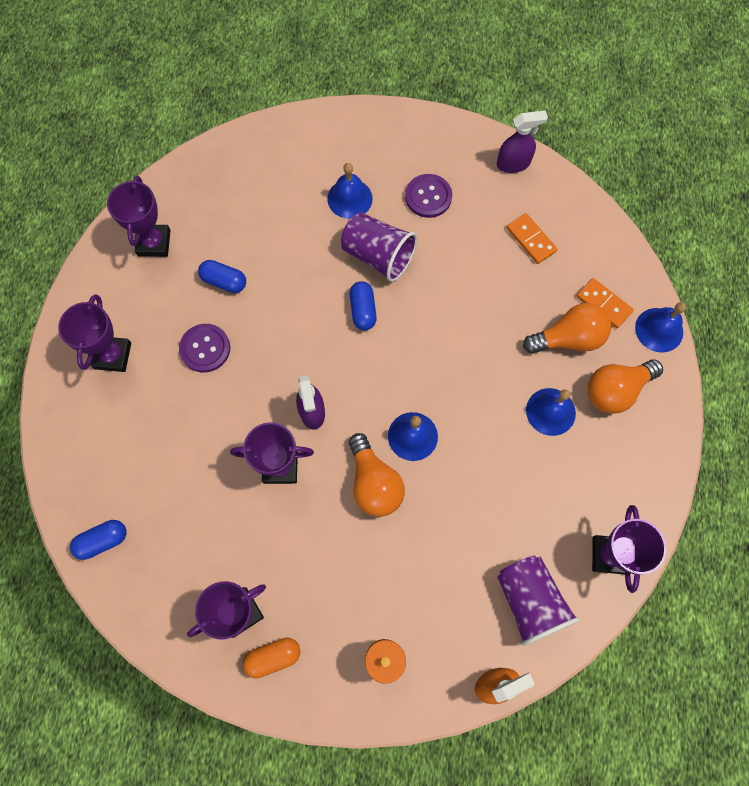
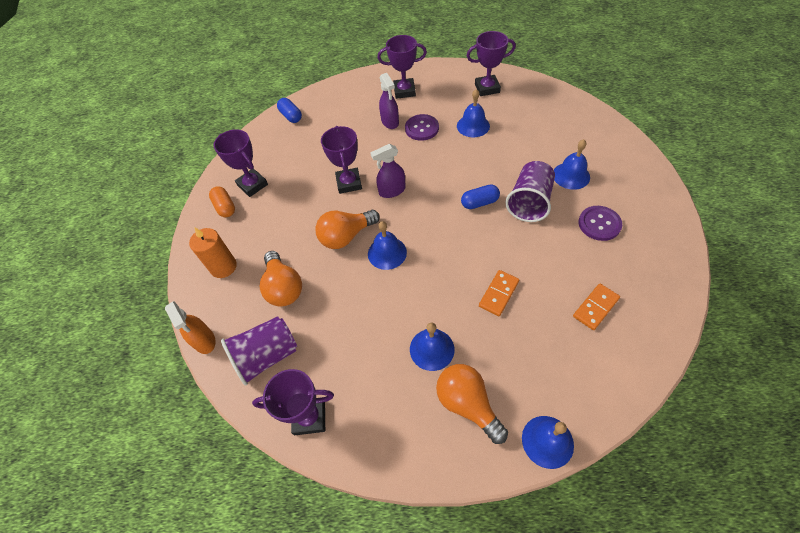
camera: 85 degrees right, 15 degrees down
blue capsule [198,260,246,293] -> blue bell [457,89,490,137]
purple spray bottle [497,110,548,173] -> purple spray bottle moved to [379,73,399,129]
orange light bulb [523,303,611,354] -> orange light bulb moved to [260,251,302,306]
orange domino [576,278,634,328] -> orange domino moved to [479,270,519,316]

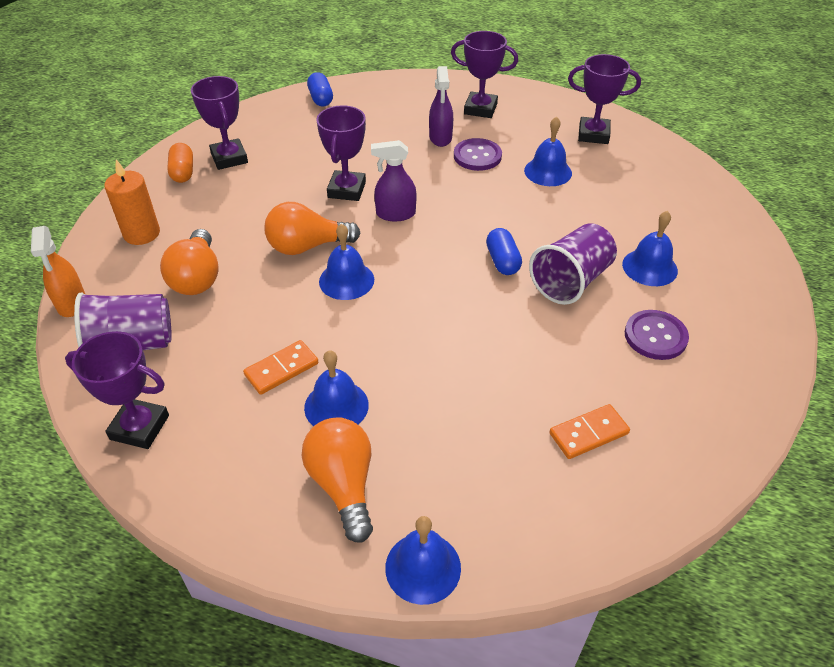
camera: 15 degrees right, 10 degrees down
blue capsule [461,184,500,209] -> blue capsule turned 75 degrees clockwise [486,228,522,275]
orange domino [479,270,519,316] -> orange domino moved to [243,340,318,395]

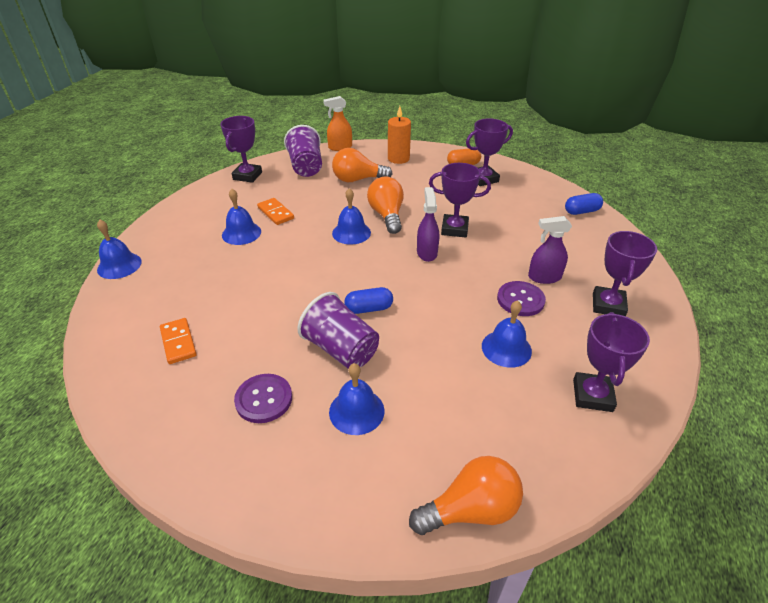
camera: 90 degrees right, 5 degrees down
orange light bulb [302,417,373,543] -> orange light bulb moved to [409,456,523,535]

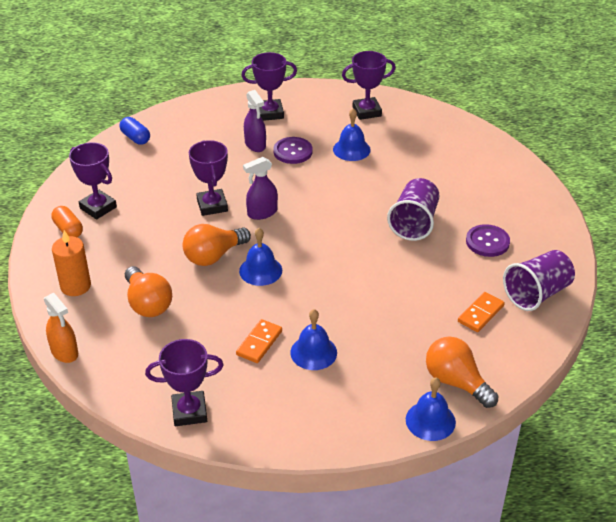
camera: 115 degrees left, 0 degrees up
purple cup [284,125,322,177] -> purple cup moved to [503,250,575,311]
blue bell [329,363,385,435] -> none
blue capsule [344,287,393,314] -> none
orange light bulb [409,456,523,535] -> orange light bulb moved to [426,336,498,408]

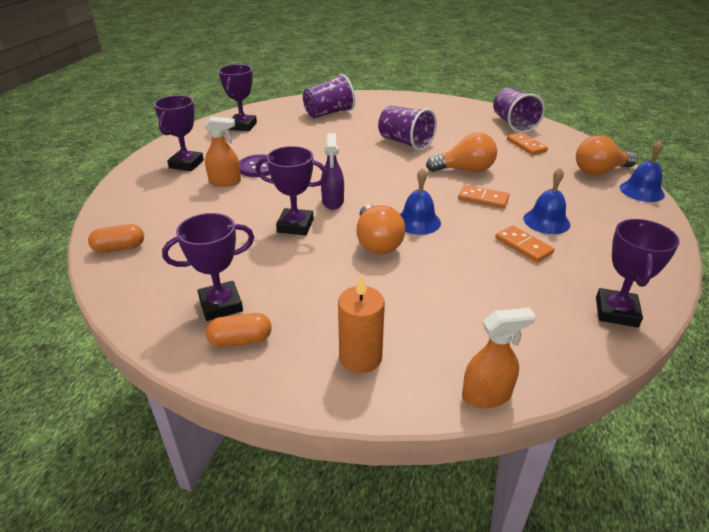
camera: 65 degrees left, 5 degrees down
blue capsule [119,117,150,145] -> orange capsule [88,224,144,253]
orange light bulb [125,266,172,317] -> orange light bulb moved to [426,133,497,172]
purple spray bottle [244,90,266,152] -> orange spray bottle [204,117,241,187]
blue bell [333,108,371,161] -> none
purple button [466,224,510,257] -> none
none -> purple cup [303,74,355,118]
none -> orange domino [458,185,509,209]

